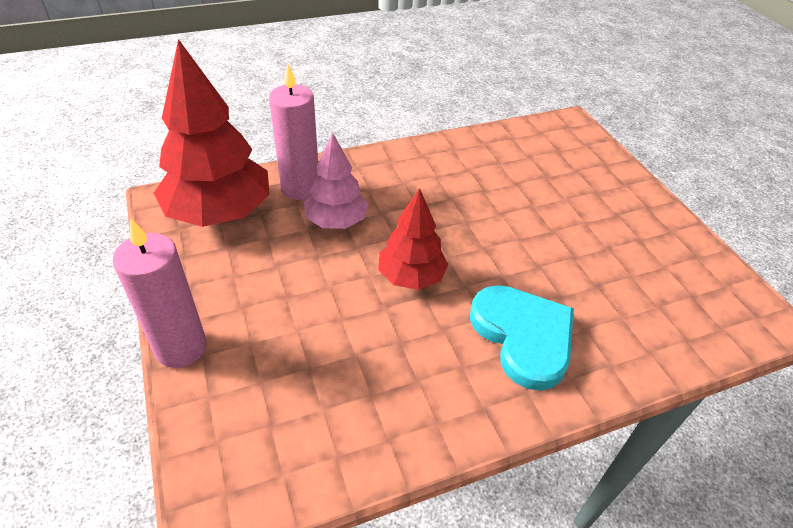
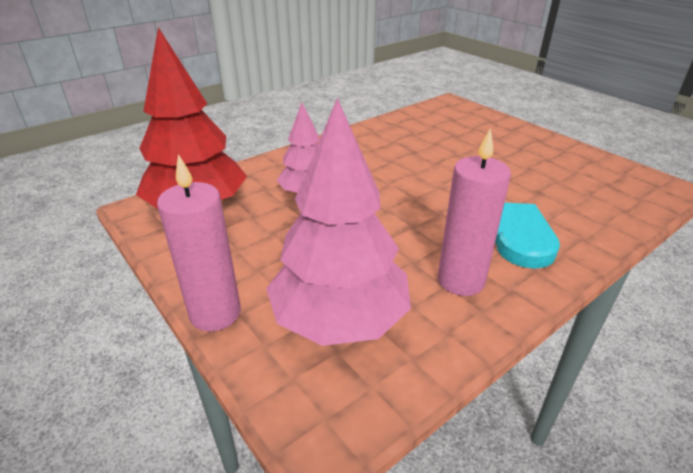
camera: 15 degrees left, 10 degrees down
pink candle [269,64,318,200] -> pink candle moved to [438,128,511,296]
red tree [378,188,448,290] -> none
none -> pink tree [266,98,411,346]

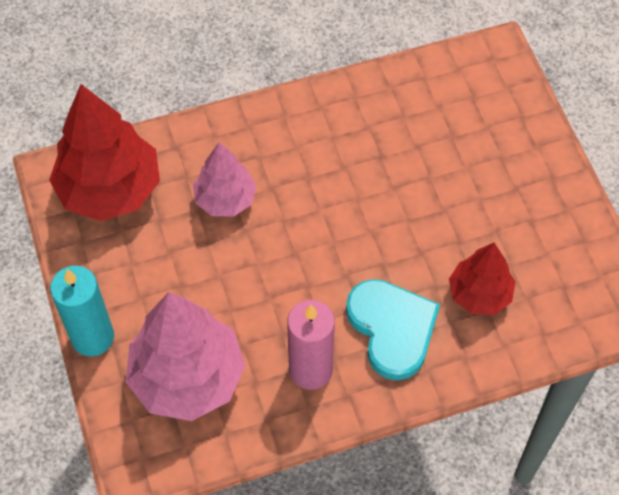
camera: 20 degrees right, 25 degrees up
pink candle [157,154,241,331] -> turquoise candle [50,266,114,357]
none -> red tree [449,243,515,315]

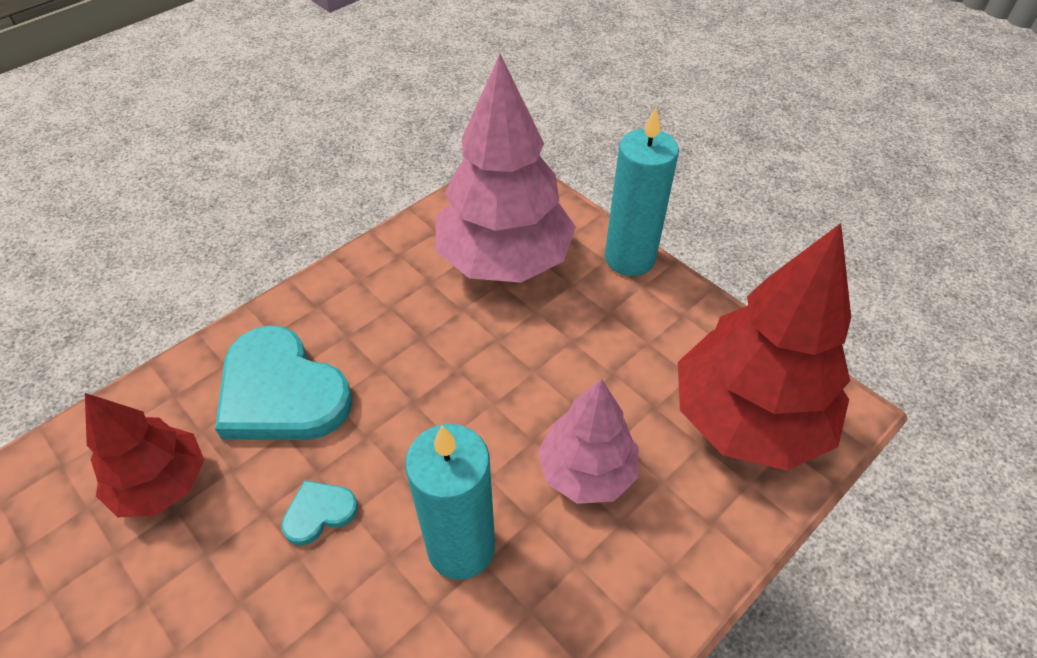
camera: 155 degrees right, 10 degrees down
pink candle [287,300,335,390] -> none
none -> turquoise heart [281,480,358,546]
none -> turquoise candle [405,424,495,580]

